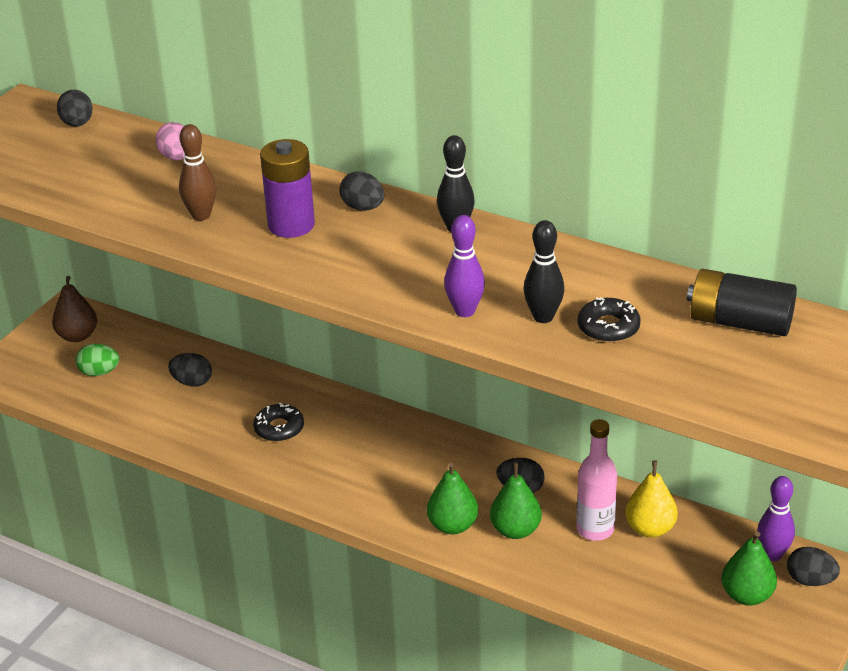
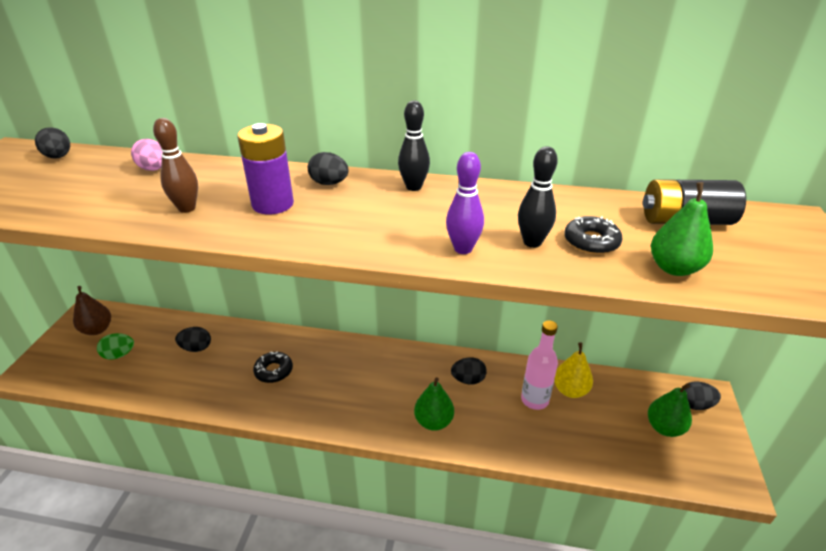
camera: 20 degrees left, 0 degrees up
green pear [490,462,542,539] -> green pear moved to [651,182,713,276]
purple bowling pin [757,476,795,561] -> none

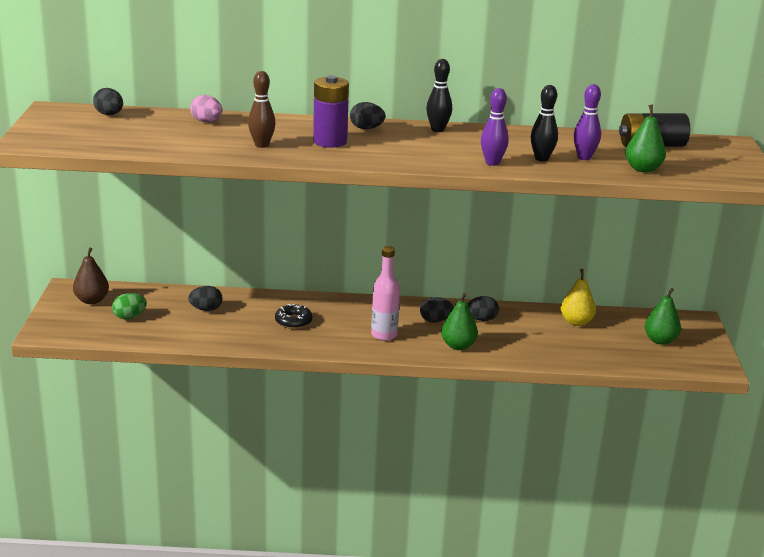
camera: 10 degrees left, 10 degrees down
pink bottle [521,320,558,410] -> pink bottle moved to [371,246,400,341]
black donut [564,216,622,254] -> purple bowling pin [574,84,601,160]
black egg [684,382,721,410] -> black egg moved to [420,297,454,323]

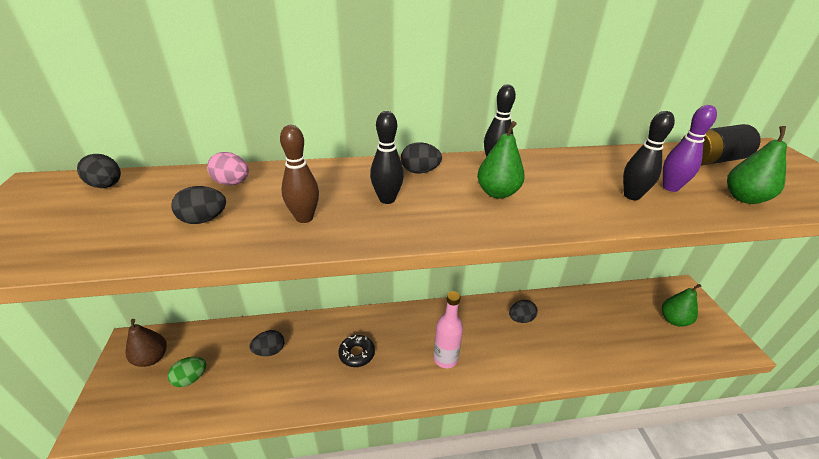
camera: 10 degrees left, 10 degrees up
purple battery [313,75,349,148] -> black bowling pin [370,111,404,204]
black egg [420,297,454,323] -> black egg moved to [171,186,226,224]
green pear [441,293,478,350] -> green pear moved to [477,121,525,199]
purple bowling pin [481,88,509,166] -> none
yellow pear [561,269,596,326] -> none

